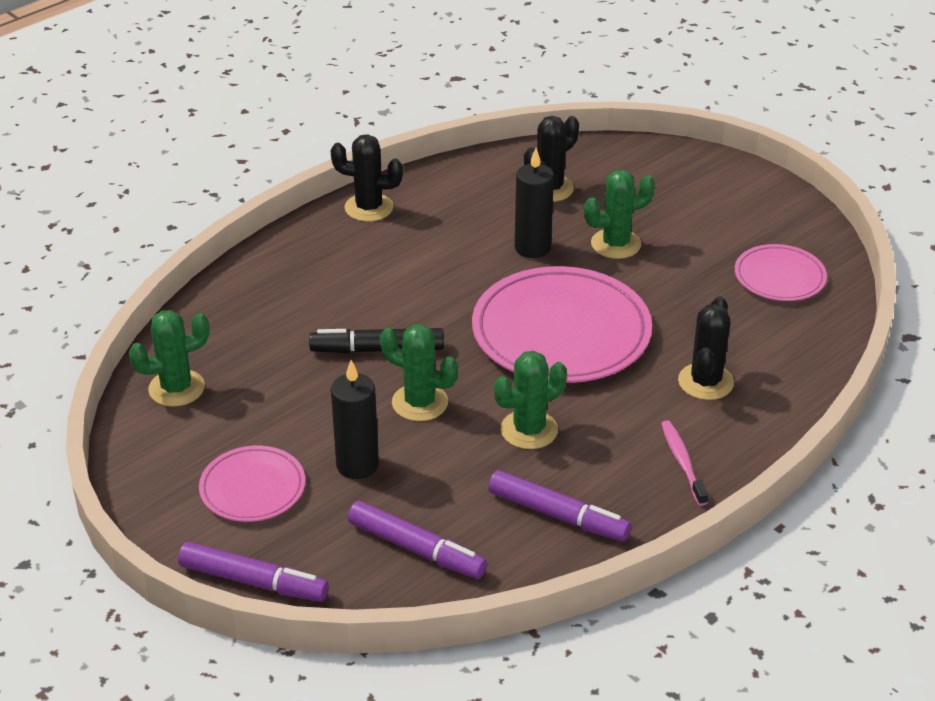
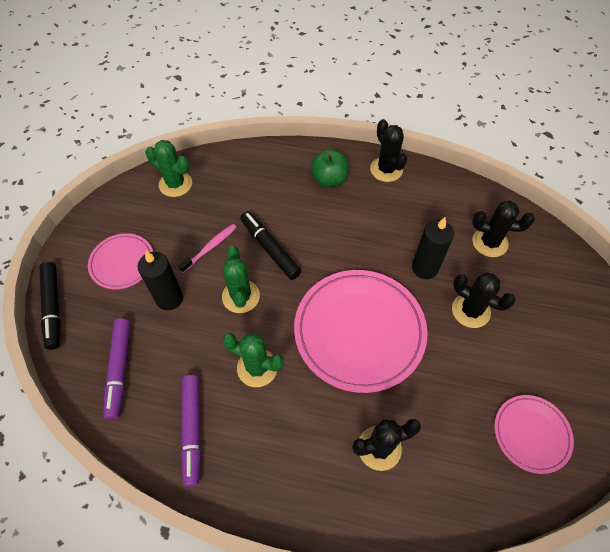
camera: 55 degrees right, 20 degrees up
purple marker [178,542,329,602] -> black marker [39,262,61,350]
green cactus [584,170,655,259] -> black cactus [452,272,516,328]
pink toothbrush [661,420,709,506] -> pink toothbrush moved to [178,224,237,273]
none -> green apple [311,149,349,187]

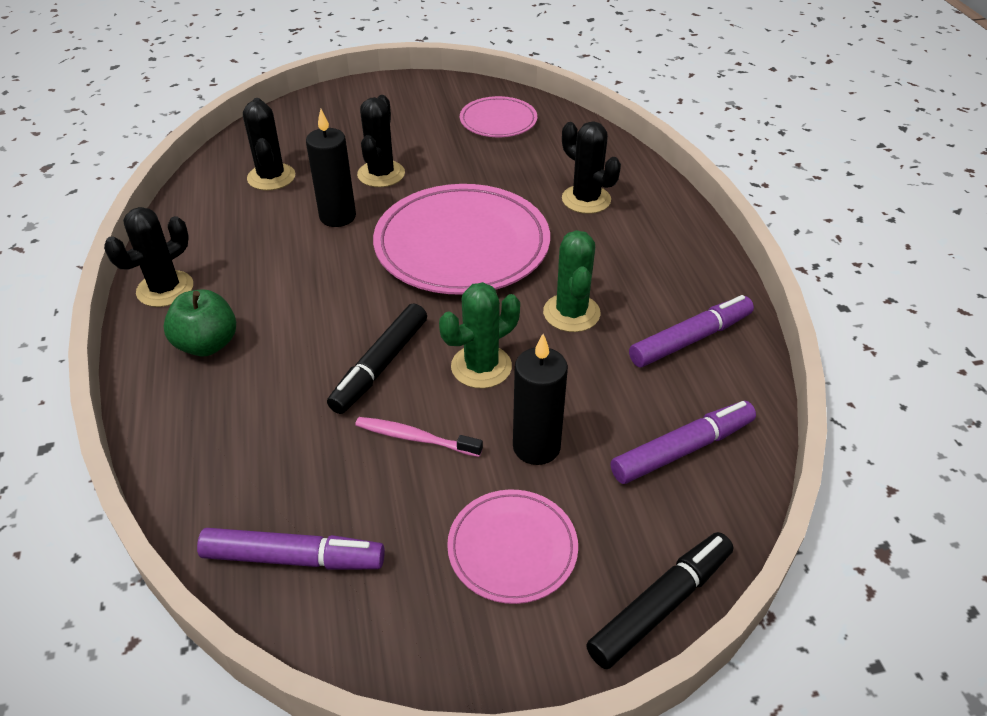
camera: 115 degrees left, 15 degrees down
green cactus [146,140,192,197] -> purple marker [197,528,385,570]

